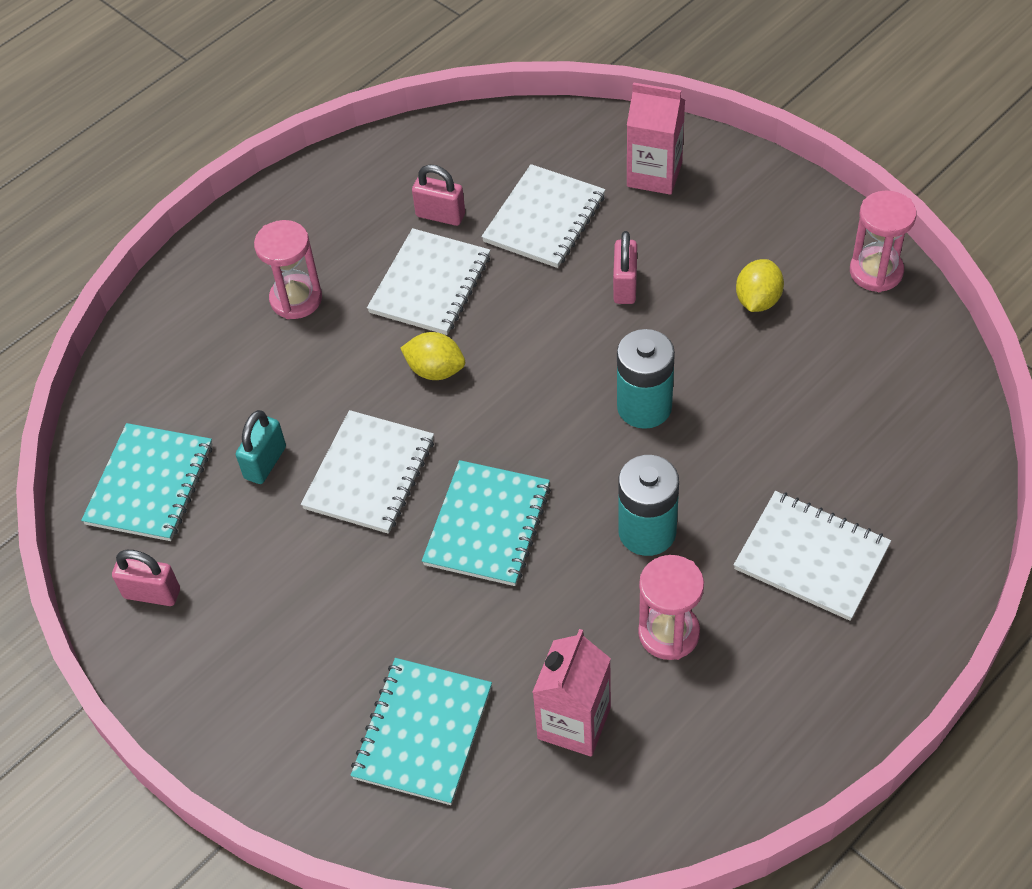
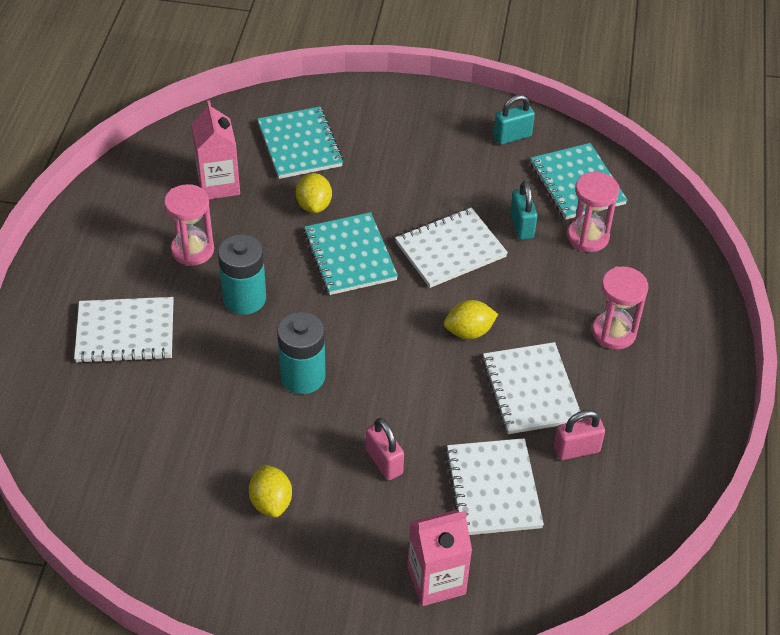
camera: 140 degrees right, 5 degrees down
pink padlock [112,550,180,606] -> turquoise padlock [493,94,535,145]
white notebook [301,410,434,534] -> white notebook turned 75 degrees clockwise [395,207,508,288]
pink hourglass [850,191,916,292] -> pink hourglass moved to [567,172,619,252]
none -> yellow lemon [296,173,332,213]

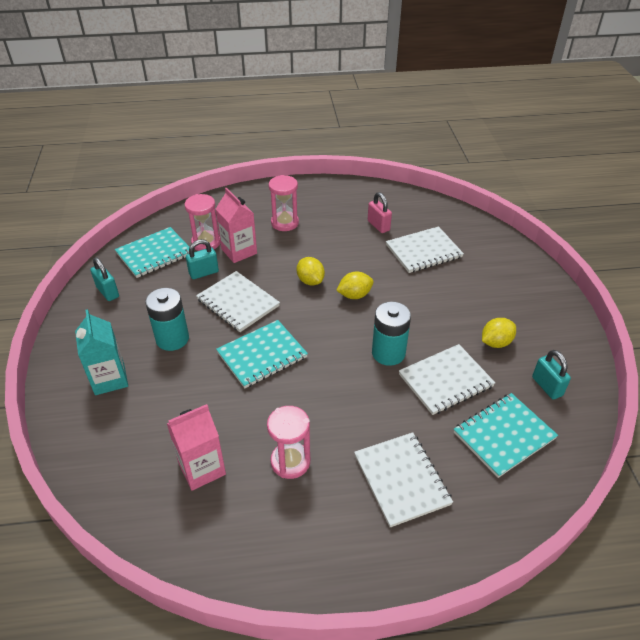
camera: 105 degrees left, 5 degrees down
turquoise battery [218,234,266,315] -> turquoise battery moved to [145,288,189,351]
turquoise notebook [257,107,344,179] -> turquoise notebook moved to [454,393,558,478]
yellow lemon [296,173,332,213] -> yellow lemon moved to [336,272,374,299]
pink padlock [366,418,404,480] -> none
pink carton [407,510,472,606] -> pink carton moved to [216,188,257,263]
white notebook [482,342,582,434] -> white notebook moved to [399,344,495,415]
none -> turquoise carton [75,309,128,395]
none -> turquoise padlock [532,350,571,399]

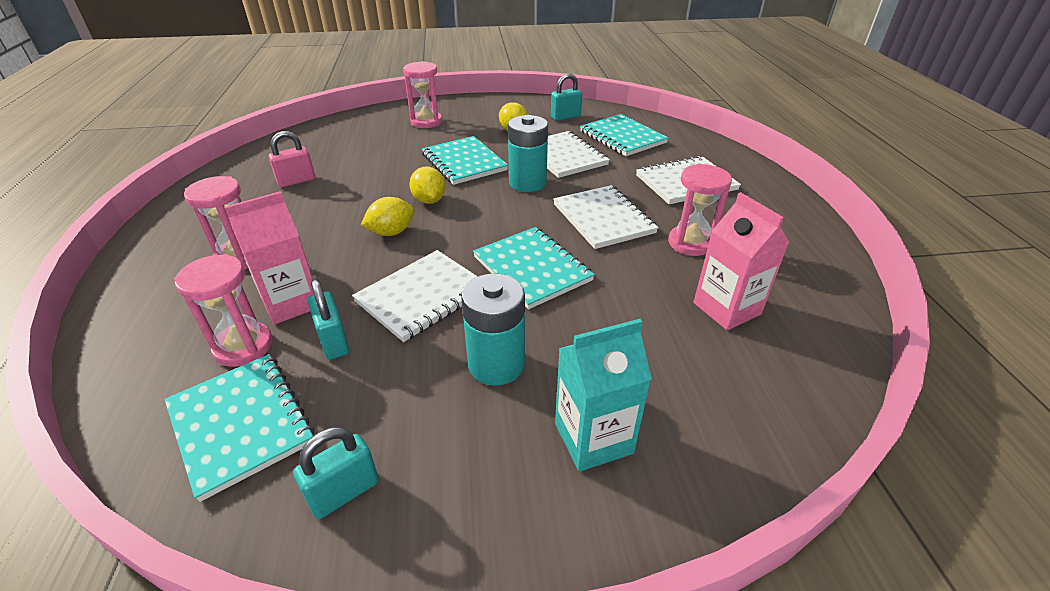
camera: 90 degrees left, 5 degrees down
white notebook [386,226,464,273] -> white notebook moved to [553,185,659,249]
none -> pink hourglass [403,61,442,128]
none -> turquoise notebook [422,136,508,185]

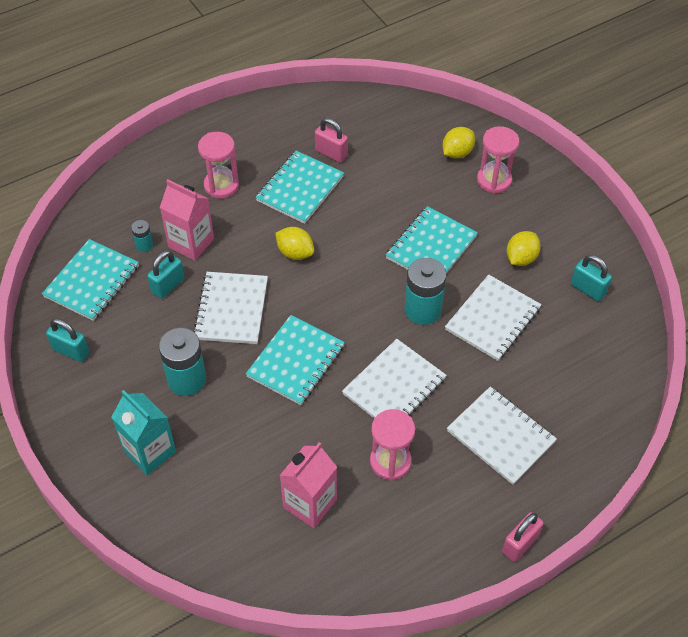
camera: 65 degrees right, 15 degrees up
pink hourglass [174,254,273,367] -> turquoise battery [131,220,153,252]
white notebook [352,250,478,342] -> white notebook turned 75 degrees clockwise [193,272,268,344]
yellow lemon [409,166,446,204] -> yellow lemon moved to [443,127,475,159]
turquoise notebook [580,114,668,156] -> turquoise notebook moved to [255,151,344,224]
none -> pink padlock [502,512,544,562]

